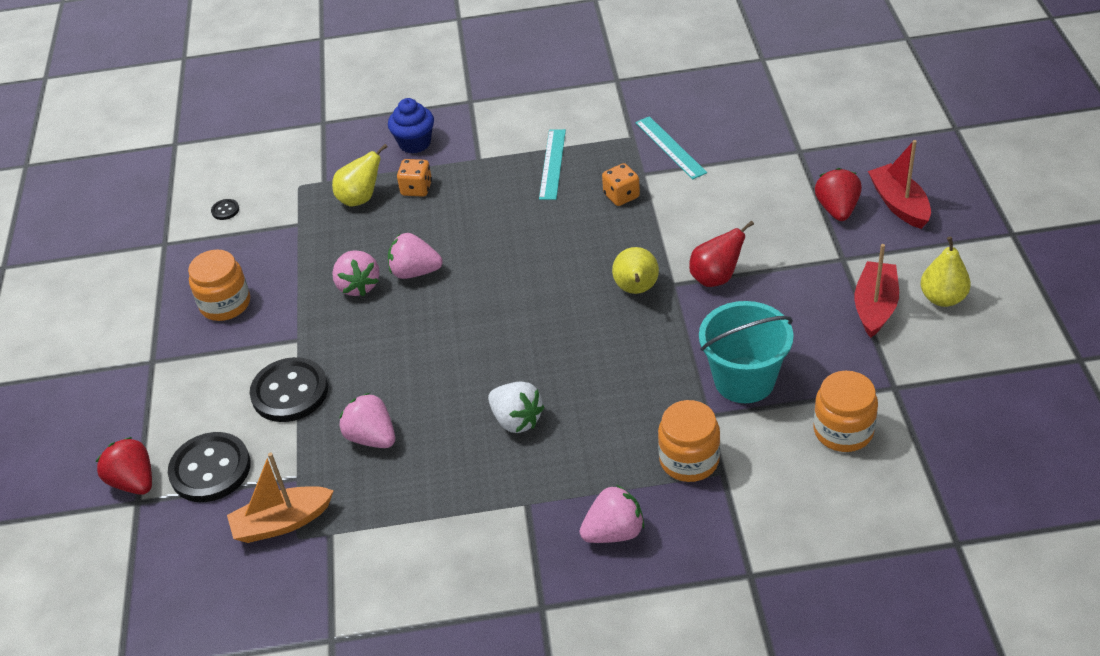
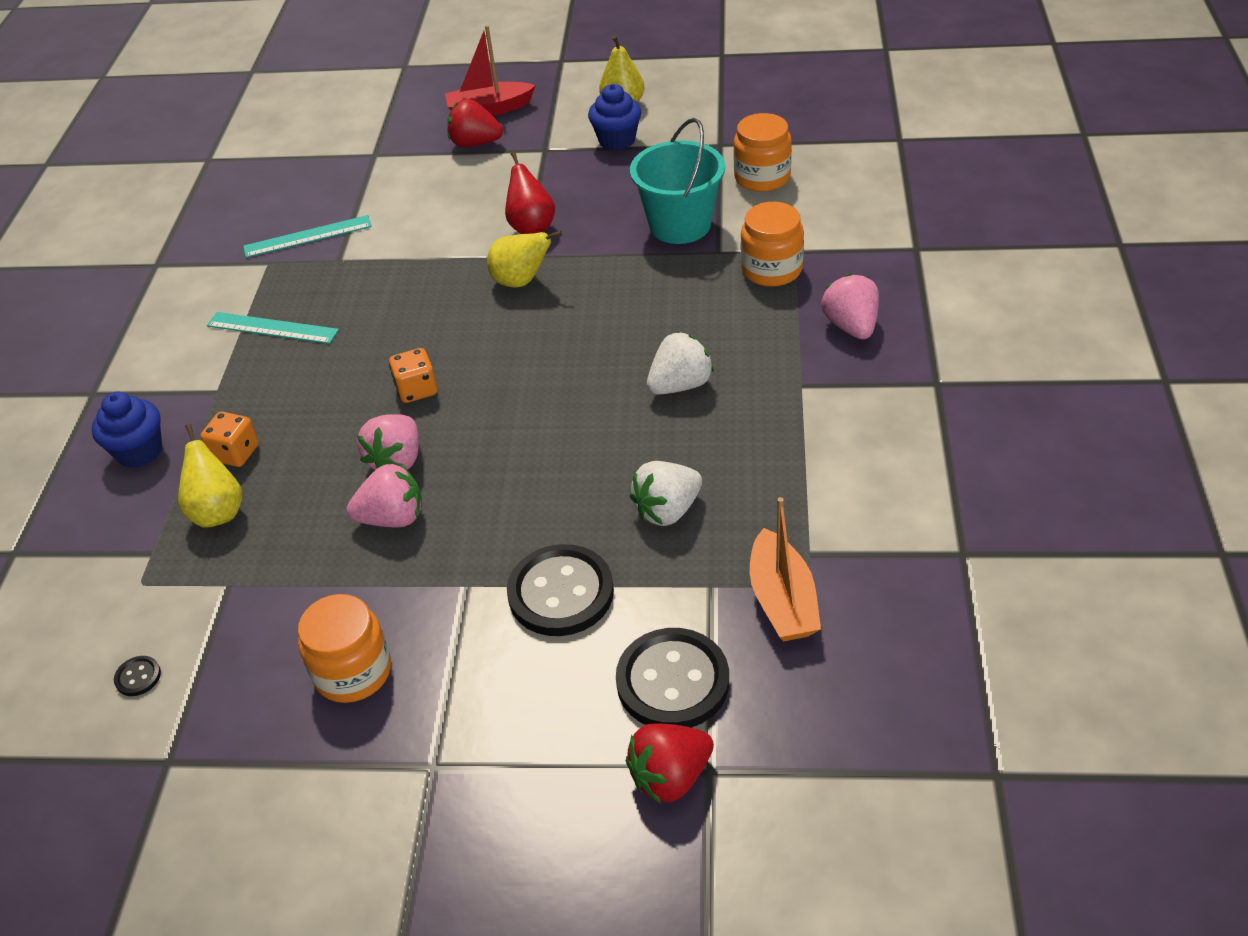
camera: 80 degrees left, 0 degrees up
pink strawberry [340,393,395,448] -> white strawberry [630,461,702,526]
orange dice [602,163,640,206] -> orange dice moved to [389,348,437,403]
red boat [854,244,899,338] -> blue cupcake [588,84,642,151]

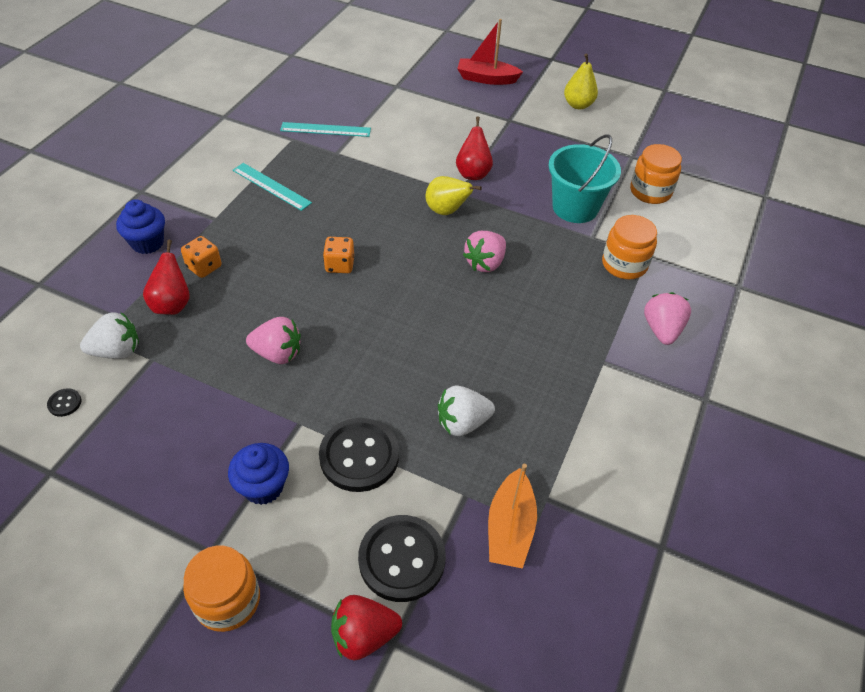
camera: 15 degrees right, 5 degrees up
yellow pear [178,424,242,528] -> red pear [143,240,189,315]
orange jar [298,594,391,703] -> orange jar moved to [183,546,260,632]
pink strawberry [357,414,419,470] -> pink strawberry moved to [463,231,506,272]
red strawberry [447,99,503,147] -> none
blue cupcake [588,84,642,151] -> blue cupcake moved to [228,443,289,505]
white strawberry [647,332,714,395] -> white strawberry moved to [80,312,139,359]

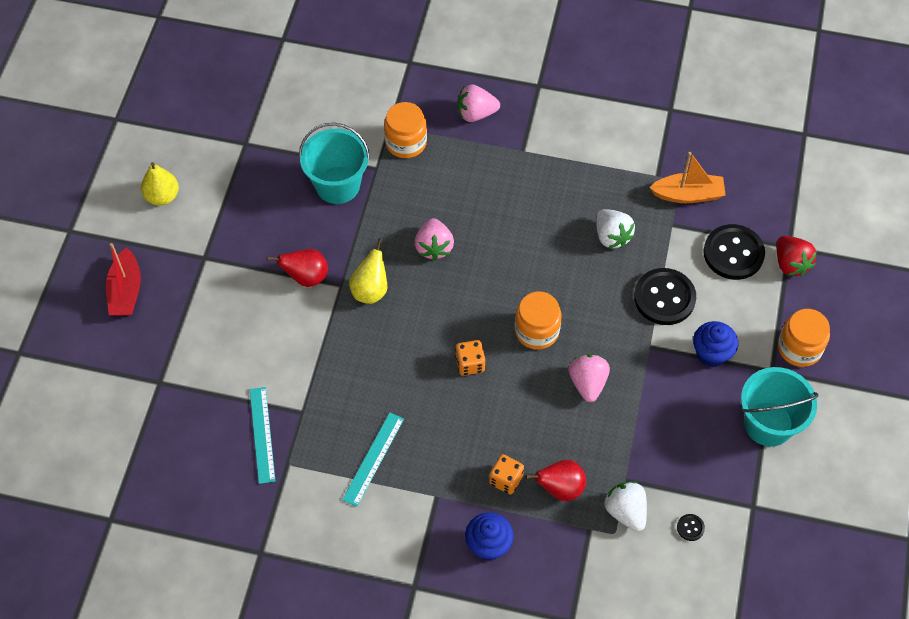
camera: 100 degrees left, 10 degrees up
pink strawberry [463,231,506,272] -> pink strawberry turned 60 degrees clockwise [415,218,454,261]
orange jar [630,144,682,204] -> orange jar moved to [515,291,562,349]
none -> turquoise bucket [741,367,818,447]

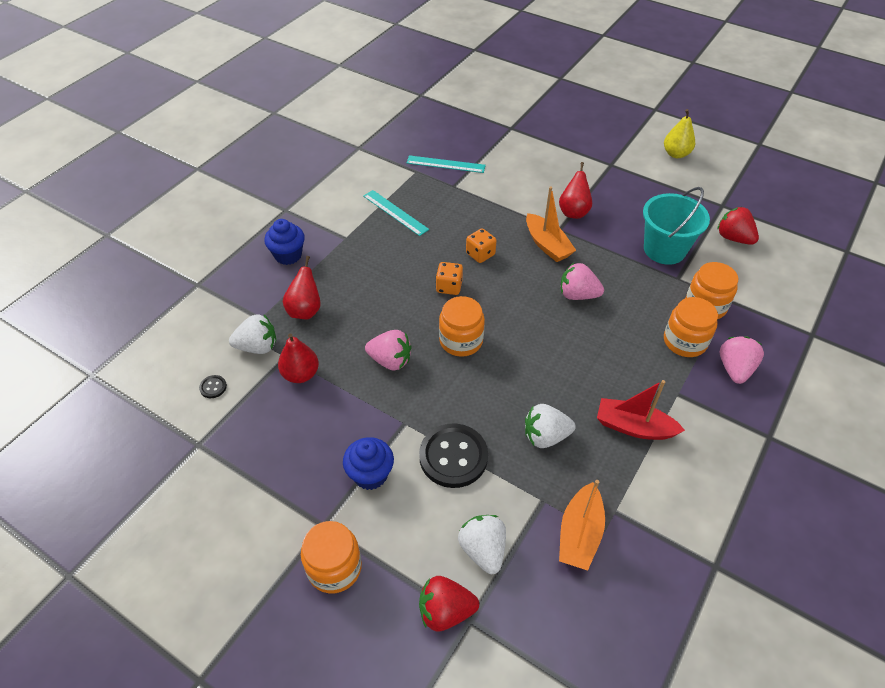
camera: 110 degrees right, 10 degrees down
red boat [106,243,141,316] -> red boat moved to [597,380,685,440]
yellow pear [349,238,387,304] -> orange boat [526,187,576,262]
orange dice [489,454,524,494] -> orange dice moved to [466,228,497,263]
black button [703,224,765,280] -> white strawberry [458,515,506,574]
turquoise bucket [741,367,818,447] -> none
none -> red pear [278,333,319,383]
none -> orange jar [664,297,718,357]
none -> red strawberry [717,207,759,245]

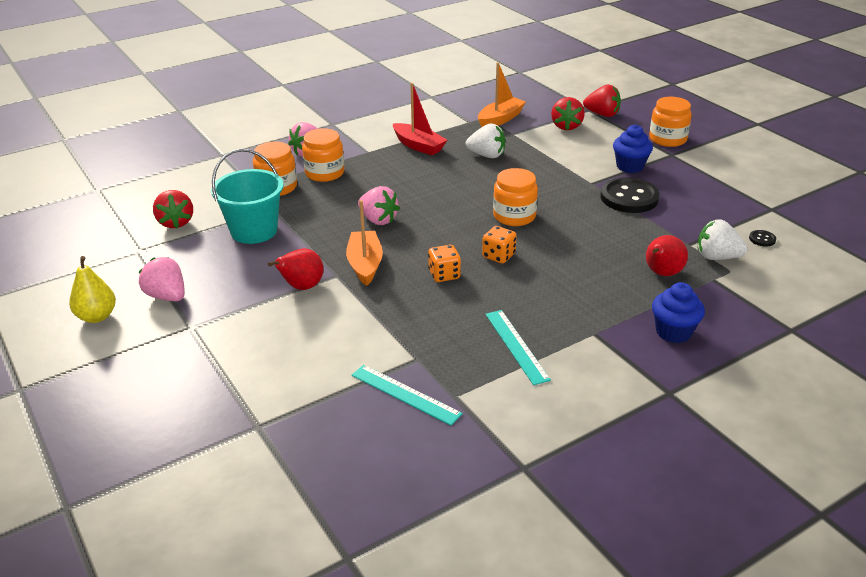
camera: 155 degrees left, 15 degrees down
red pear [278,333,319,383] -> none
pink strawberry [365,330,411,371] -> pink strawberry moved to [139,257,185,301]
black button [419,423,488,488] -> black button moved to [600,177,660,213]
white strawberry [458,515,506,574] -> red strawberry [551,97,585,130]

